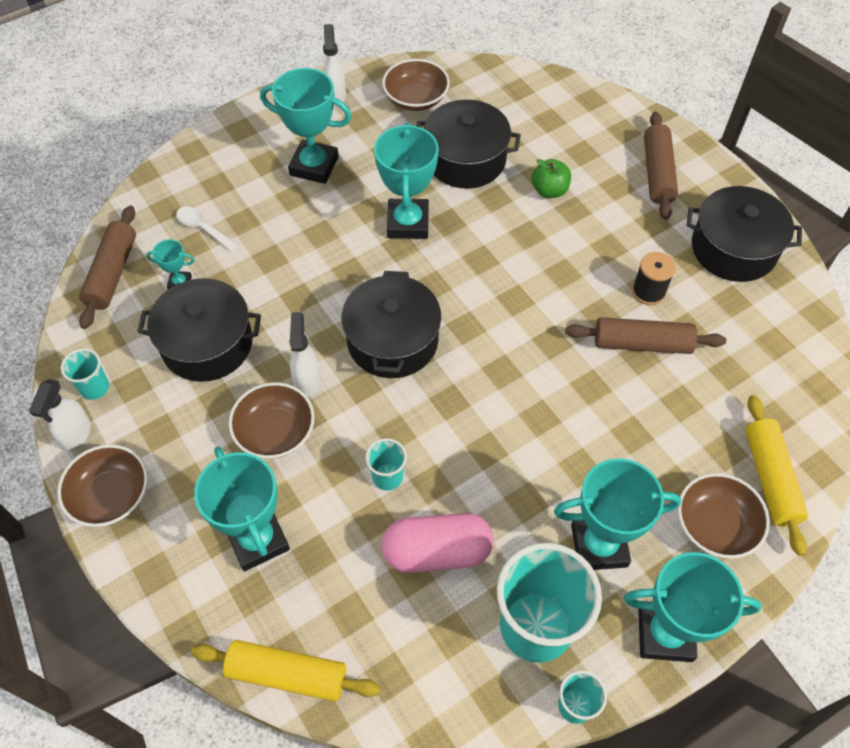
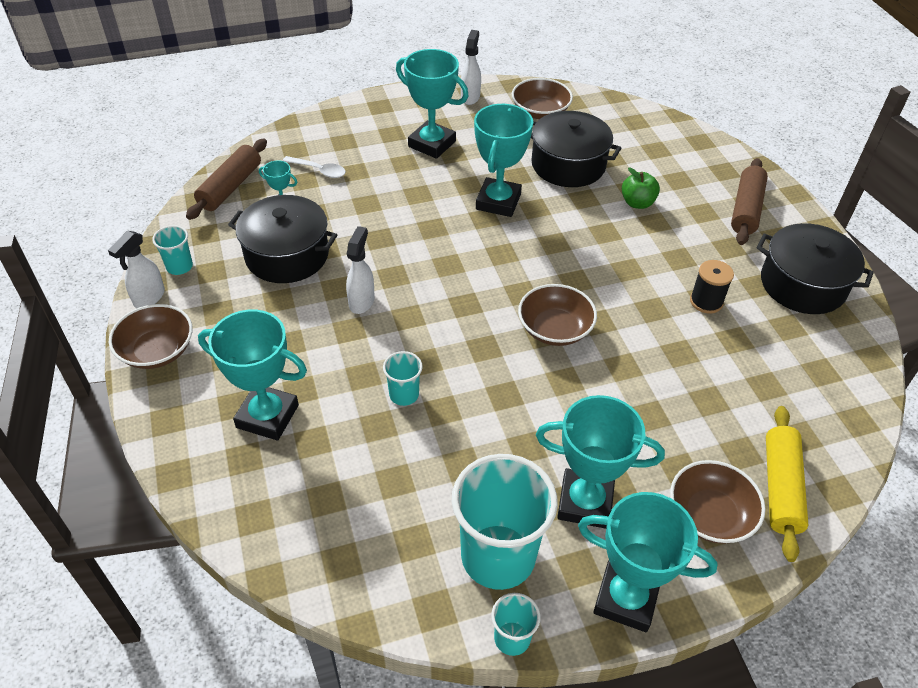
camera: 15 degrees right, 10 degrees down
white spoon [176,206,239,252] -> white spoon turned 150 degrees clockwise [282,156,346,178]
yellow rolling pin [191,640,380,702] -> none
turquoise trophy [194,447,290,571] -> turquoise trophy turned 60 degrees counterclockwise [198,310,307,441]
brown bowl [229,382,315,459] -> brown bowl moved to [518,284,597,346]
black pot [342,271,441,378] -> none
pink capsule [381,513,494,573] -> none
brown rolling pin [565,317,726,354] -> none

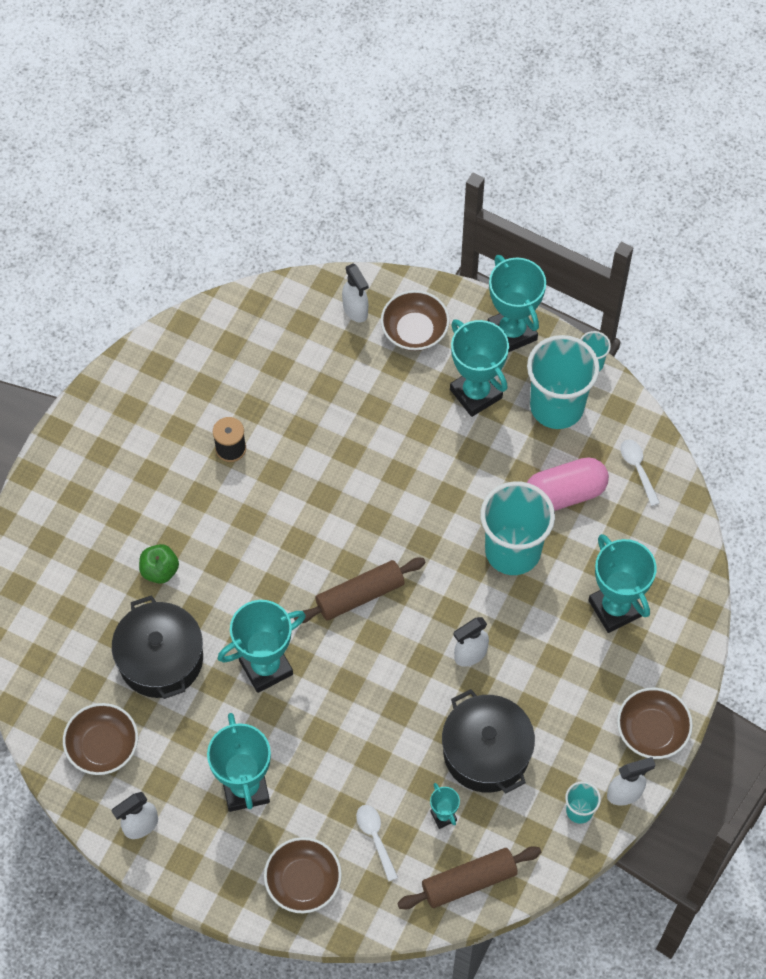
camera: 135 degrees left, 15 degrees up
turquoise cup [383,351,423,406] -> turquoise cup [480,482,555,575], size x2.18
brown bowl [518,284,597,346] -> brown bowl moved to [264,837,342,913]
brown rolling pin [731,158,768,245] -> brown rolling pin moved to [294,558,426,623]
black pot [757,223,874,314] -> none
yellow rolling pin [766,406,808,562] -> white spray bottle [342,263,369,322]
none -> pink capsule [527,457,609,511]
none -> white spoon [620,439,660,506]

